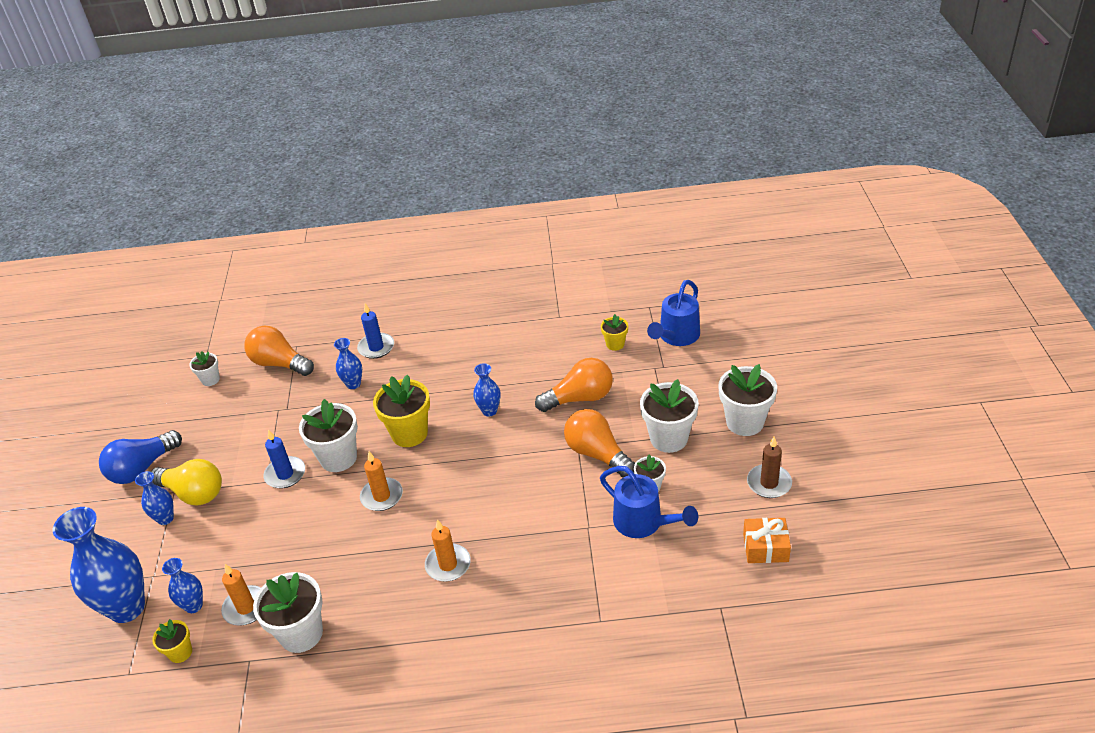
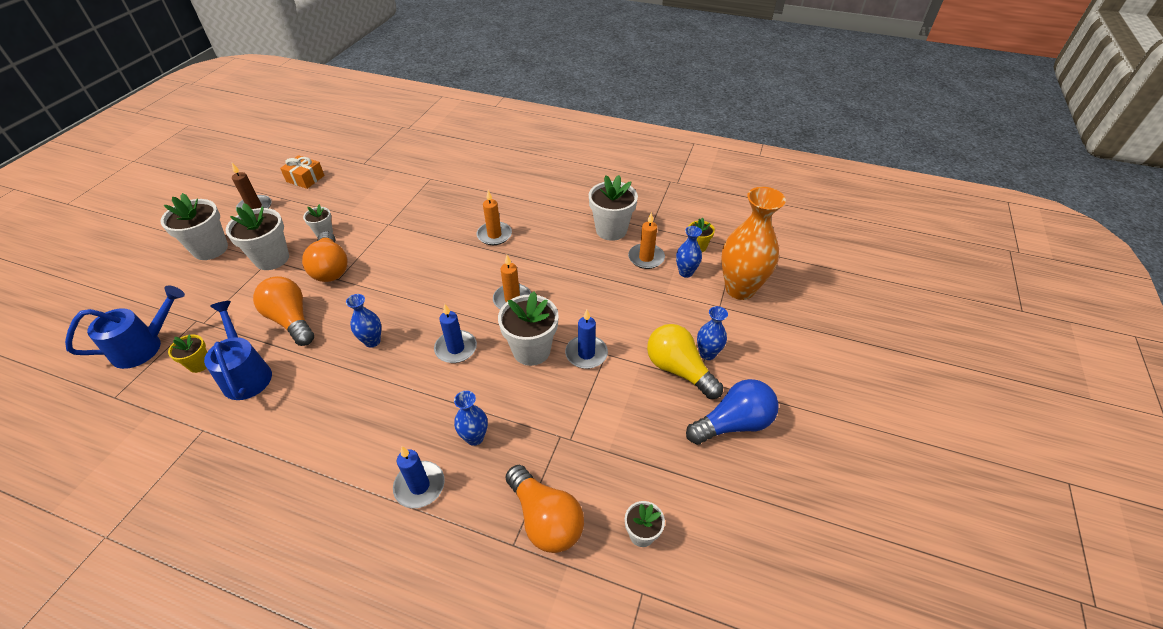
camera: 160 degrees left, 5 degrees up
blue vase [53,507,145,623] -> orange vase [721,187,786,300]
yellow flower pot [373,375,430,447] -> blue candle [434,304,477,363]
orange light bulb [535,358,613,412] -> orange light bulb turned 45 degrees clockwise [253,276,314,346]
blue watering can [600,466,698,538] -> blue watering can moved to [204,301,272,400]

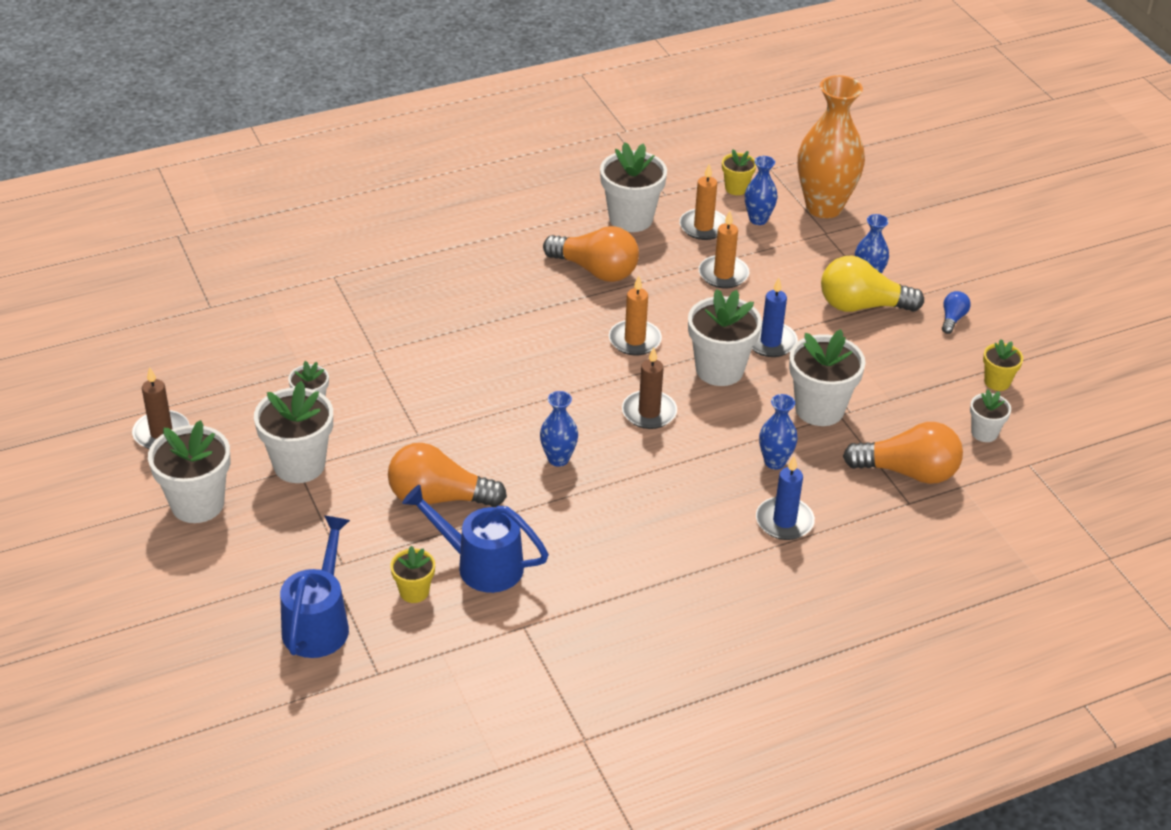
camera: 45 degrees left, 5 degrees down
orange gift [280,155,325,189] -> none
orange light bulb [302,231,348,282] -> orange light bulb moved to [543,226,639,282]
blue candle [434,304,477,363] -> brown candle [622,347,677,429]
orange candle [477,190,512,245] -> orange candle moved to [699,211,749,289]
blue light bulb [686,379,779,445] -> blue light bulb [942,291,971,334], size x0.48
none -> white flower pot [789,329,866,426]
none -> yellow flower pot [983,339,1023,391]

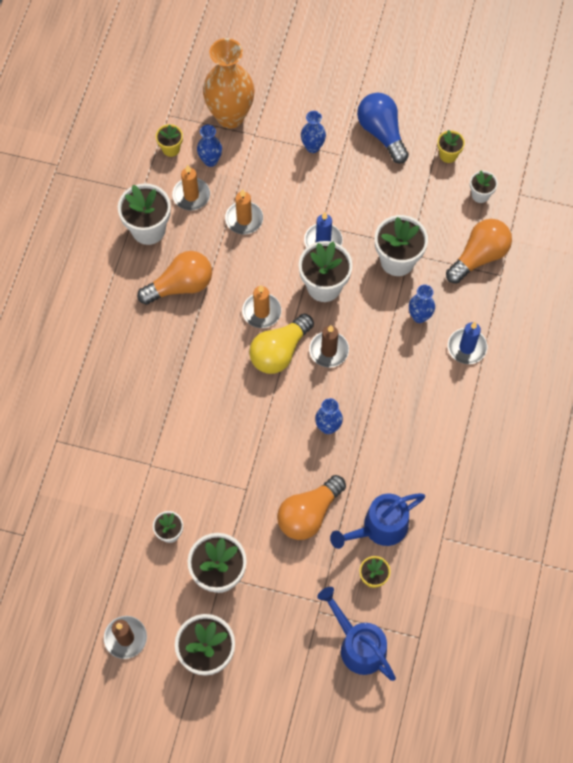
camera: 50 degrees left, 25 degrees up
yellow light bulb [821,255,924,312] -> yellow light bulb moved to [249,313,314,374]
blue light bulb [942,291,971,334] -> blue light bulb [357,93,409,164], size x2.10

